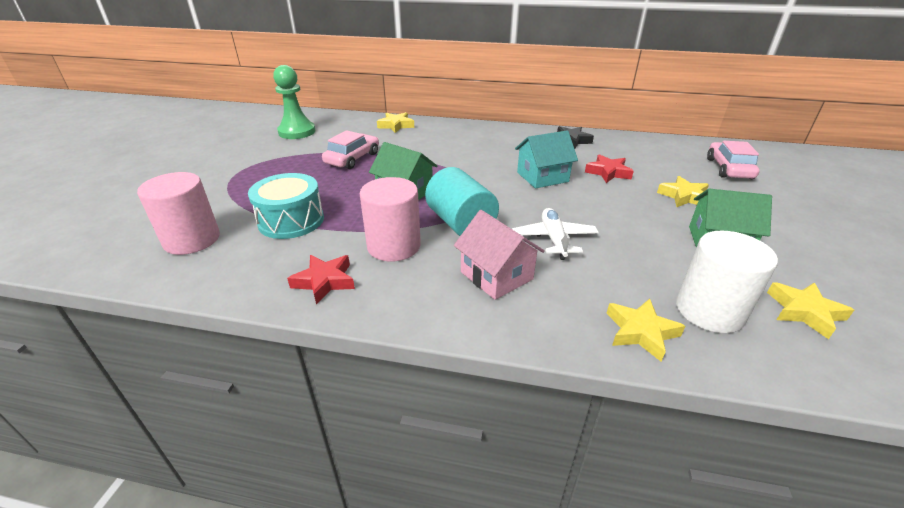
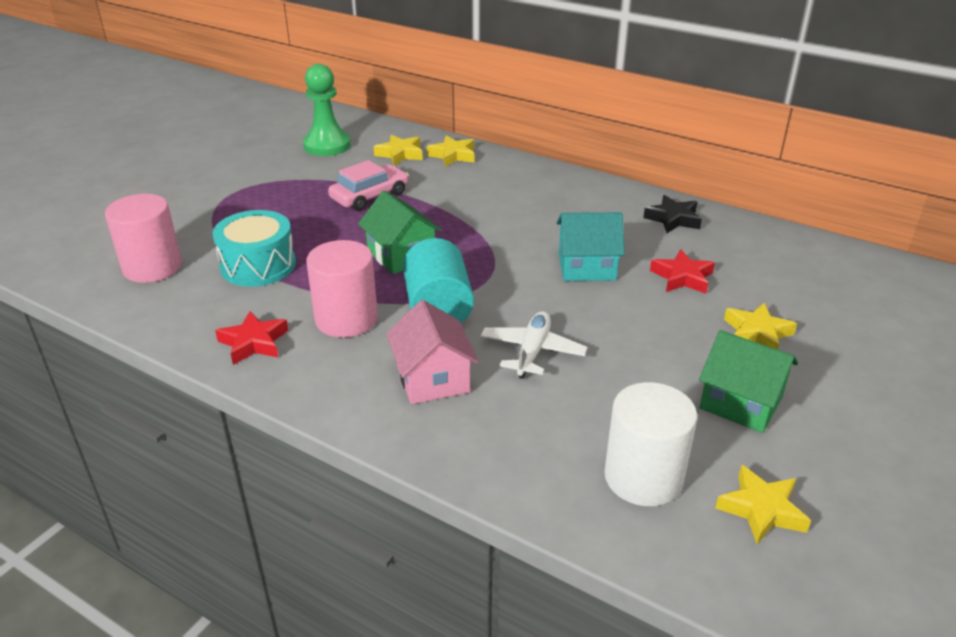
camera: 20 degrees right, 0 degrees up
yellow star [606,299,685,362] -> yellow star moved to [374,135,423,165]
pink car [707,141,760,179] -> none

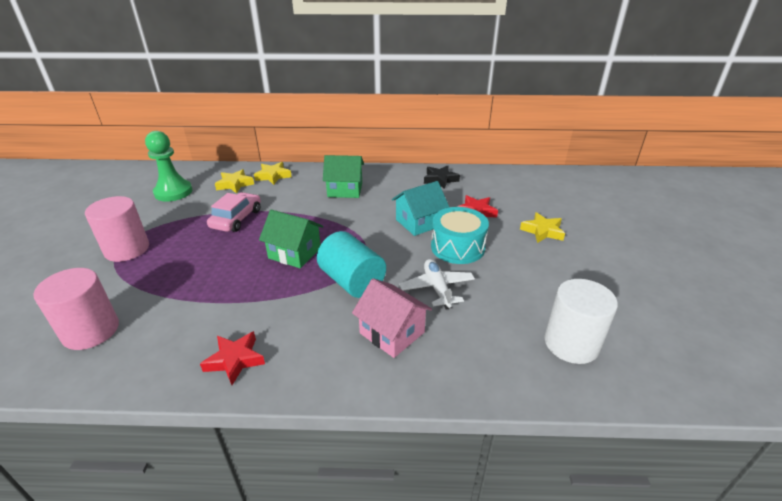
camera: 30 degrees left, 0 degrees up
turquoise drum [213,210,296,287] -> turquoise drum moved to [431,207,489,264]
pink cylinder [306,240,378,338] -> pink cylinder moved to [85,196,149,262]
green house [699,330,798,433] -> green house moved to [323,155,364,198]
yellow star [715,465,811,545] -> none

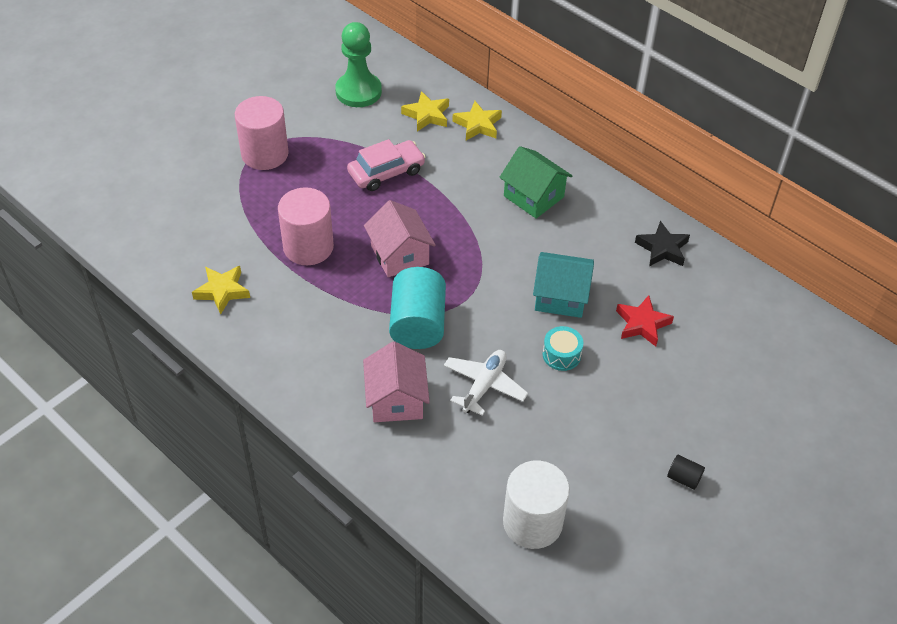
camera: 40 degrees right, 15 degrees up
pink cylinder [33,268,119,350] -> pink cylinder moved to [278,187,334,265]
red star [200,331,265,385] -> none
green house [259,209,323,268] -> pink house [364,200,436,277]
turquoise drum [431,207,489,264] -> turquoise drum [543,326,583,371], size x0.55
yellow star [520,212,565,243] -> yellow star moved to [192,266,250,315]
none -> black cylinder [667,455,705,490]

